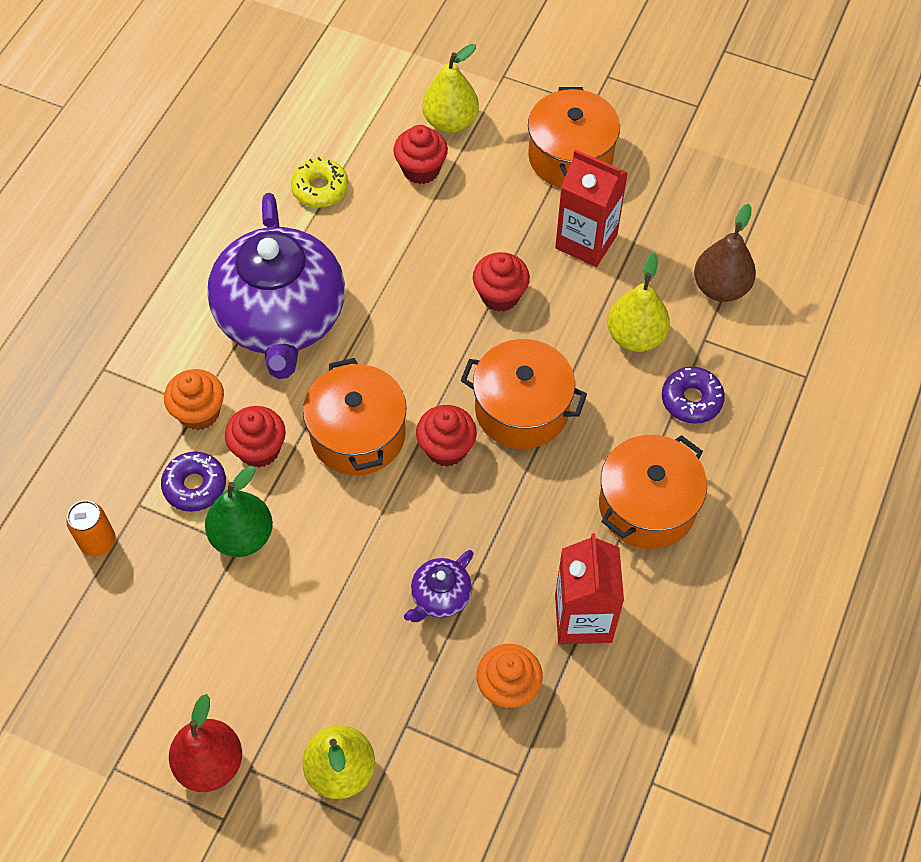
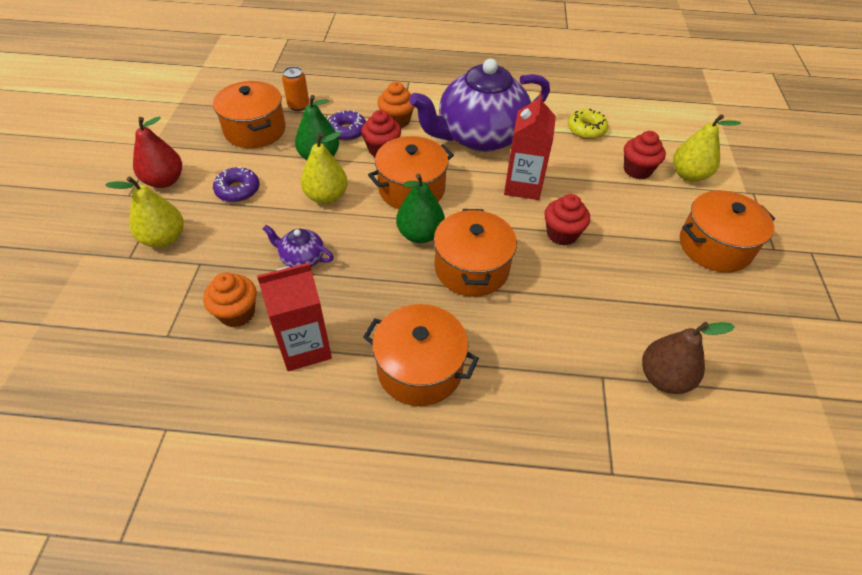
camera: 70 degrees right, 10 degrees down
red cupcake [416,405,477,467] -> green pear [396,174,445,243]
red carton [555,149,628,267] -> red carton moved to [504,93,556,200]
yellow pear [608,252,670,352] -> yellow pear moved to [301,132,348,204]
purple donut [662,367,725,424] -> purple donut moved to [213,167,259,202]
none -> orange pot [213,81,286,148]

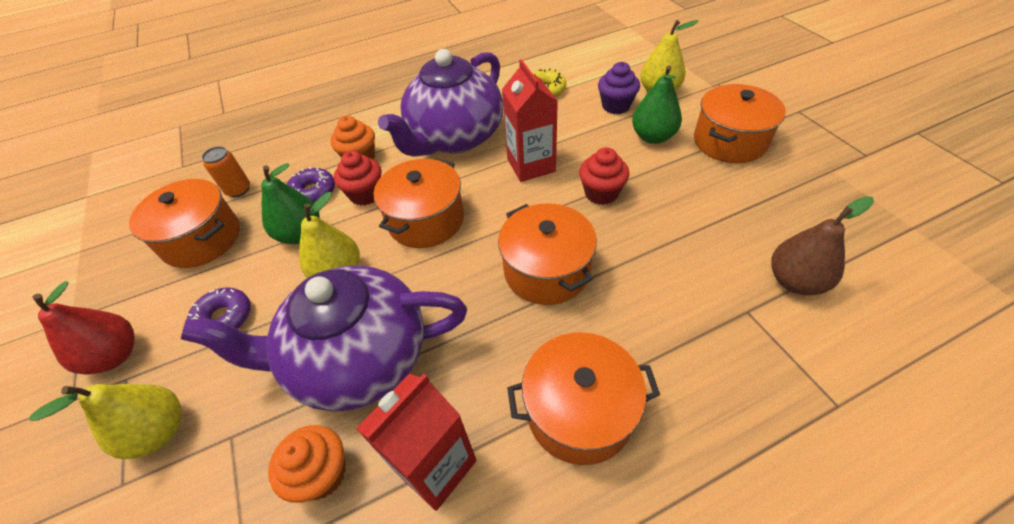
camera: 25 degrees left, 0 degrees up
purple teapot [263,225,334,267] -> purple teapot [181,265,467,412], size x2.45
green pear [396,174,445,243] -> green pear moved to [632,66,682,144]
red cupcake [624,131,666,179] -> purple cupcake [598,62,640,114]

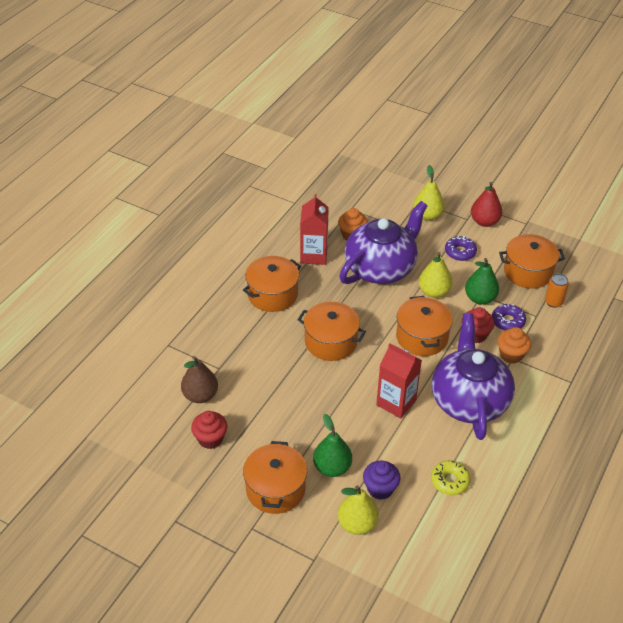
camera: 140 degrees right, 5 degrees down
red cupcake [579,147,629,205] -> red cupcake moved to [191,411,227,449]

